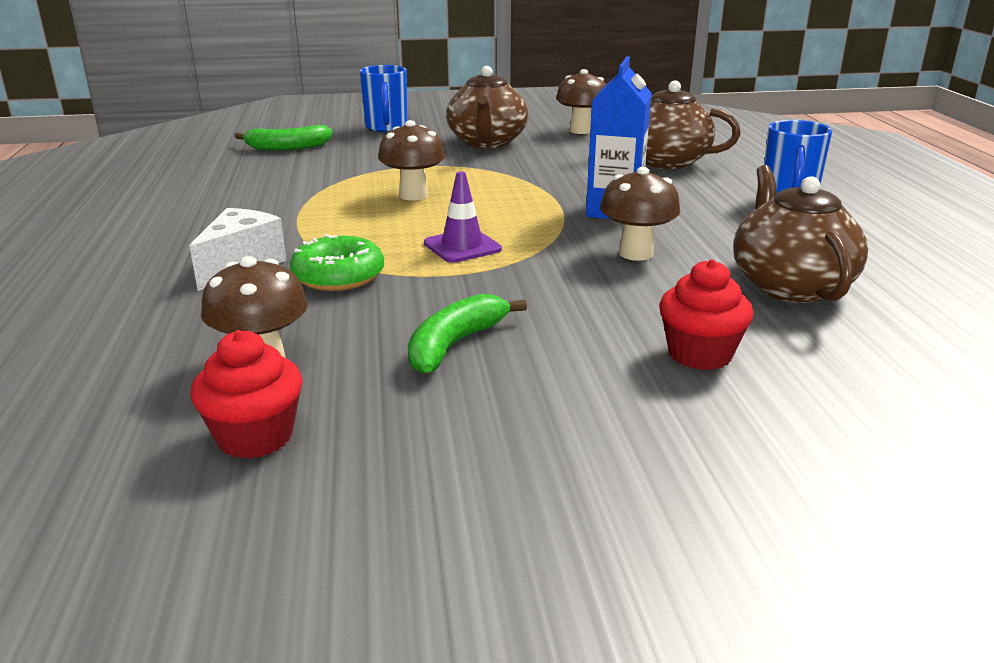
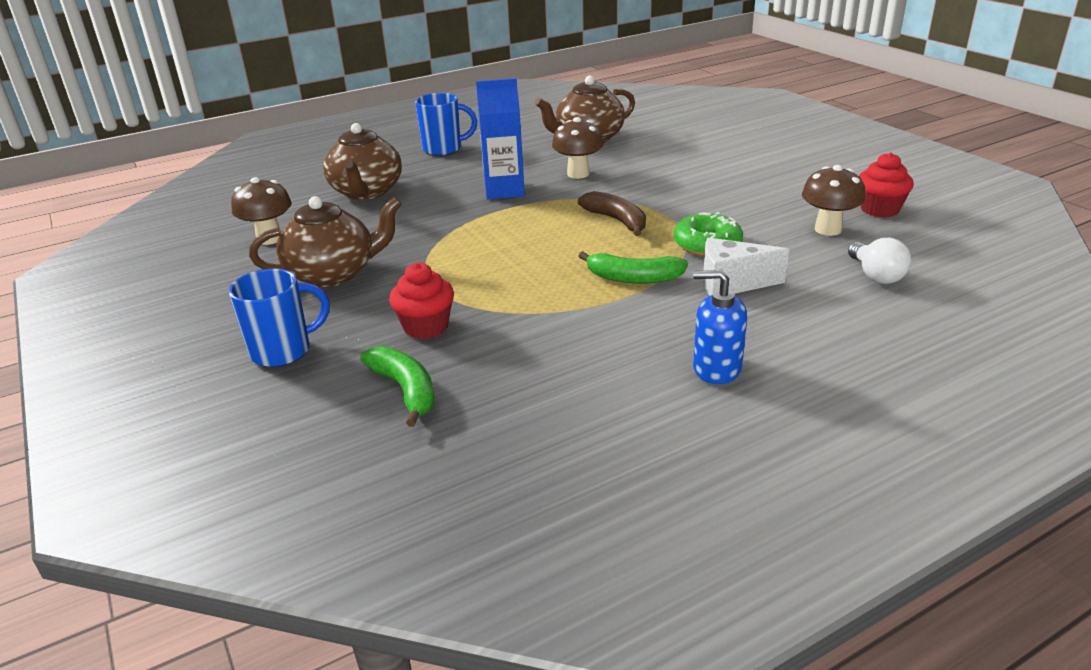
camera: 110 degrees left, 5 degrees up
brown mushroom [378,120,445,201] -> none
green banana [408,293,527,374] -> green banana moved to [578,251,688,283]
purple traffic cone [424,171,502,263] -> brown banana [578,191,646,236]
red cupcake [659,259,754,370] -> red cupcake moved to [389,263,454,339]
none -> blue soap dispenser [693,270,747,384]
none -> white light bulb [848,238,911,284]

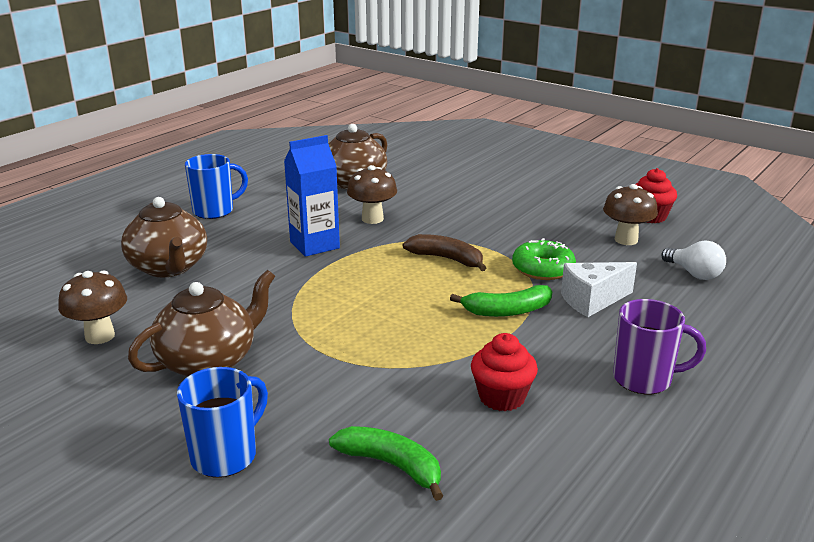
camera: 25 degrees left, 5 degrees down
red cupcake [389,263,454,339] -> red cupcake moved to [471,333,538,411]
blue soap dispenser [693,270,747,384] -> purple mug [613,299,706,394]

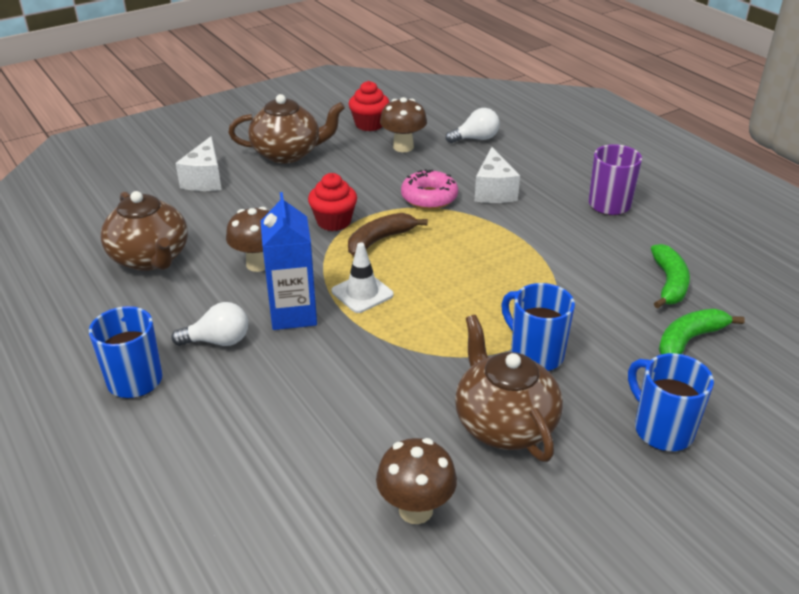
camera: 70 degrees left, 10 degrees up
brown teapot [121,197,207,278] -> brown teapot moved to [228,94,345,164]
green banana [450,285,552,317] -> green banana moved to [651,244,690,308]
red cupcake [471,333,538,411] -> red cupcake moved to [308,173,357,231]
green donut [512,238,576,280] -> pink donut [401,169,458,209]
none -> white light bulb [171,302,248,346]
none -> white cheese [175,136,222,191]
none -> white traffic cone [331,242,394,313]
none -> blue mug [501,283,575,371]

